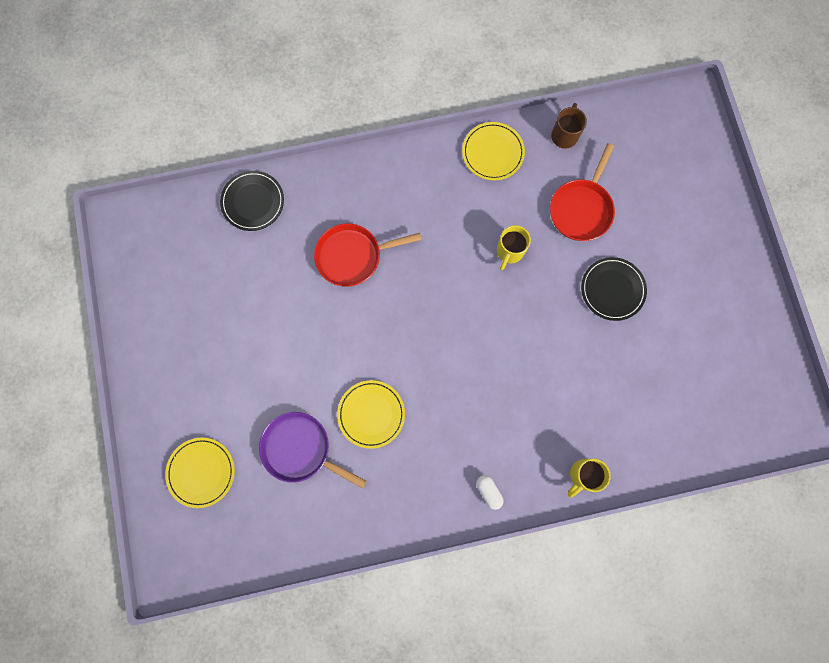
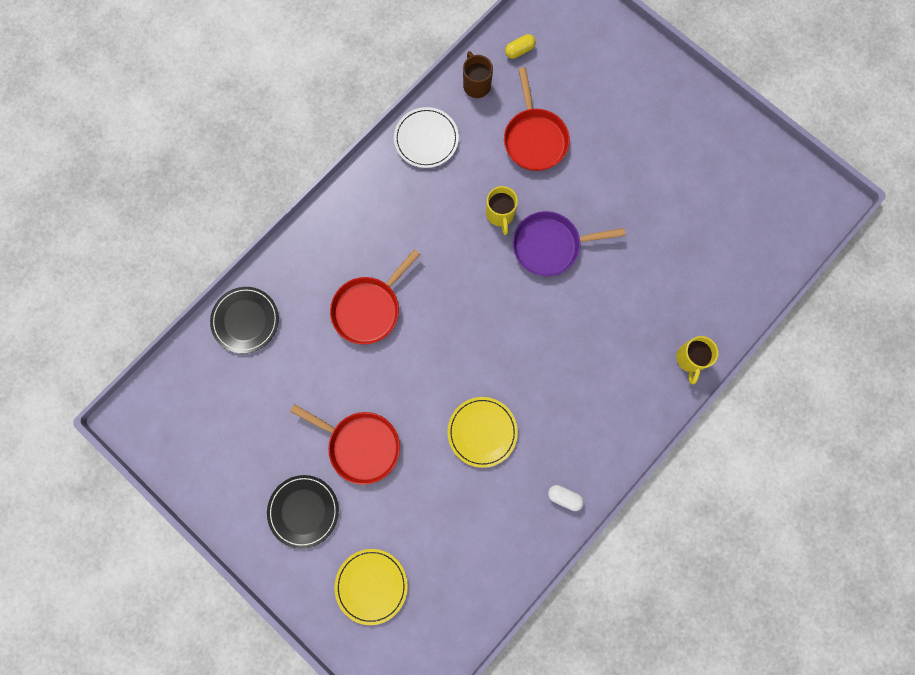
camera: 35 degrees left, 0 degrees up
purple pan [259,412,366,489] -> purple pan moved to [513,211,625,276]
yellow plate [462,122,525,181] -> white plate [394,107,459,168]
white capsule [476,475,504,510] -> white capsule moved to [548,485,584,511]
black plate [581,257,647,321] -> black plate moved to [267,475,339,549]
none -> red pan [290,404,400,484]
none -> yellow capsule [505,34,536,59]

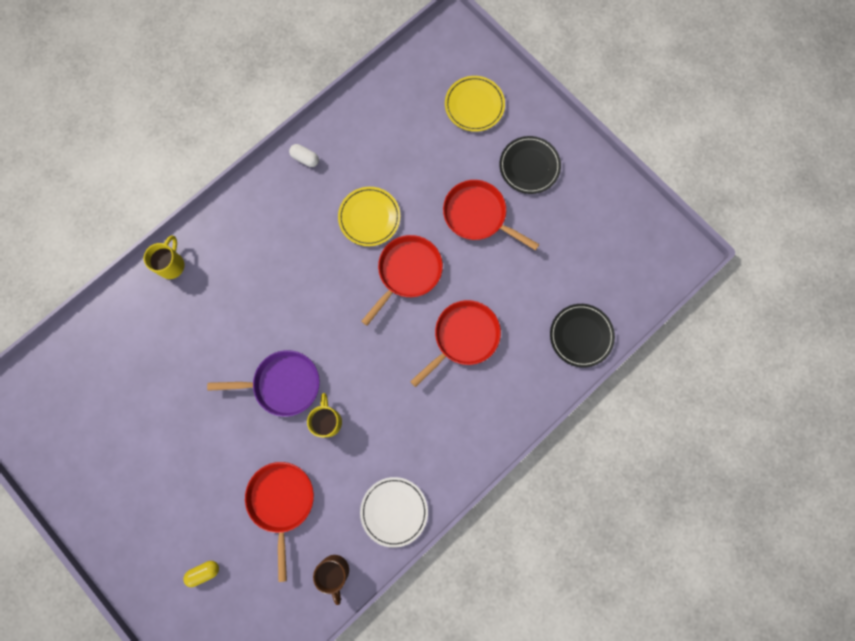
camera: 175 degrees left, 0 degrees up
yellow capsule [505,34,536,59] -> yellow capsule moved to [183,561,219,587]
none -> red pan [361,235,443,326]

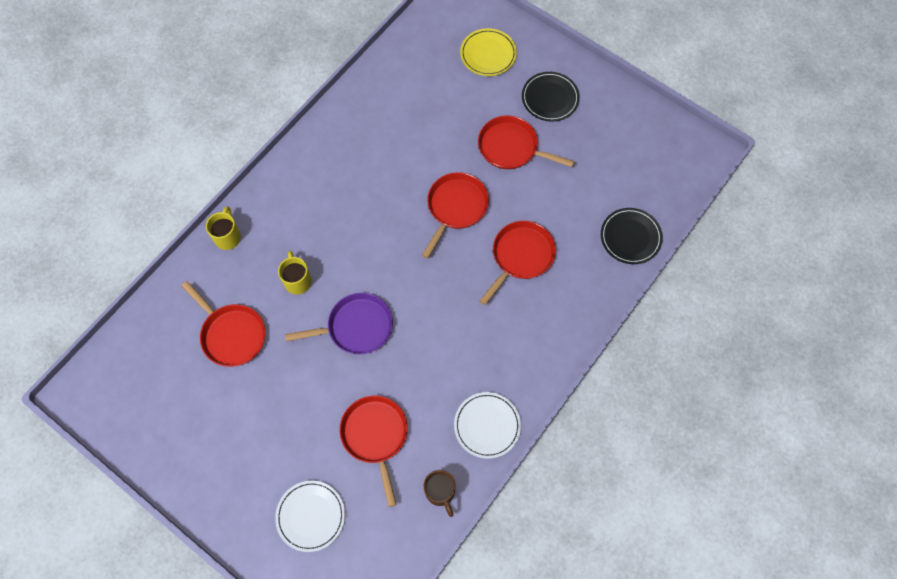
camera: 10 degrees left, 10 degrees down
yellow capsule [183,561,219,587] -> white plate [275,481,345,552]
white capsule [289,144,319,167] -> none
yellow mug [307,393,342,437] -> yellow mug moved to [278,251,312,295]
yellow plate [338,187,400,246] -> none
none -> red pan [182,281,266,367]

